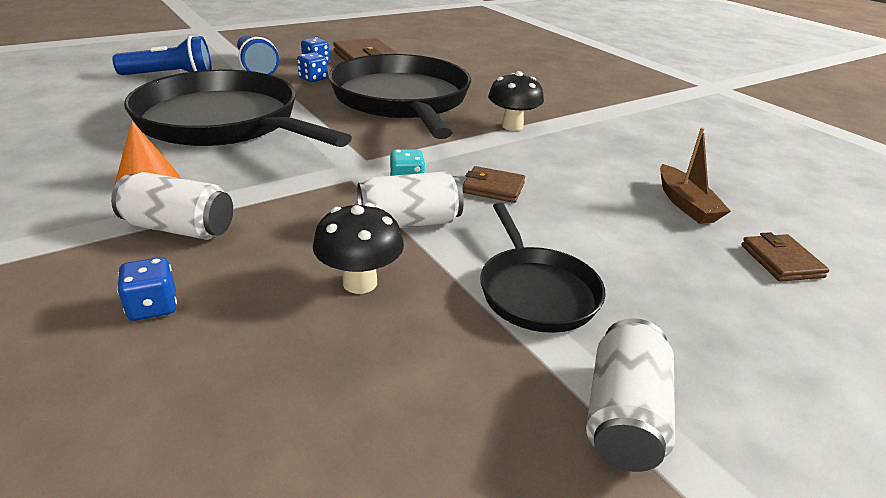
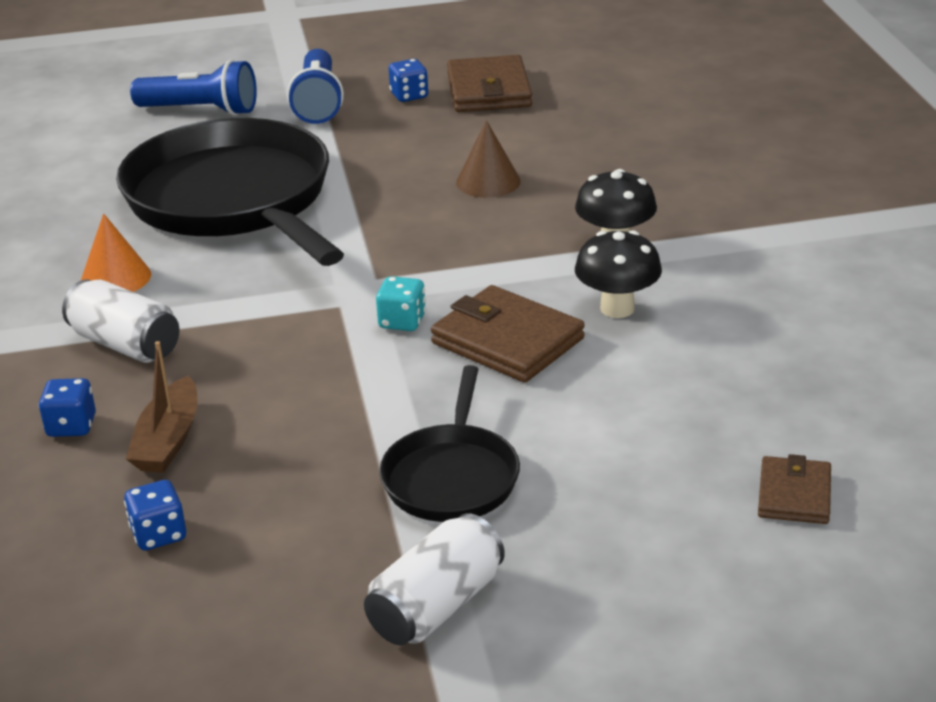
camera: 25 degrees right, 0 degrees up
blue dice [297,52,328,82] -> blue dice moved to [124,480,186,551]
black mushroom [313,203,404,294] -> black mushroom moved to [575,230,662,318]
black pan [329,54,471,139] -> brown cone [456,120,521,198]
white can [357,171,464,228] -> none
brown wallet [462,166,525,203] -> brown wallet [431,285,585,383], size x1.68
brown boat [660,127,731,224] -> brown boat moved to [126,341,197,473]

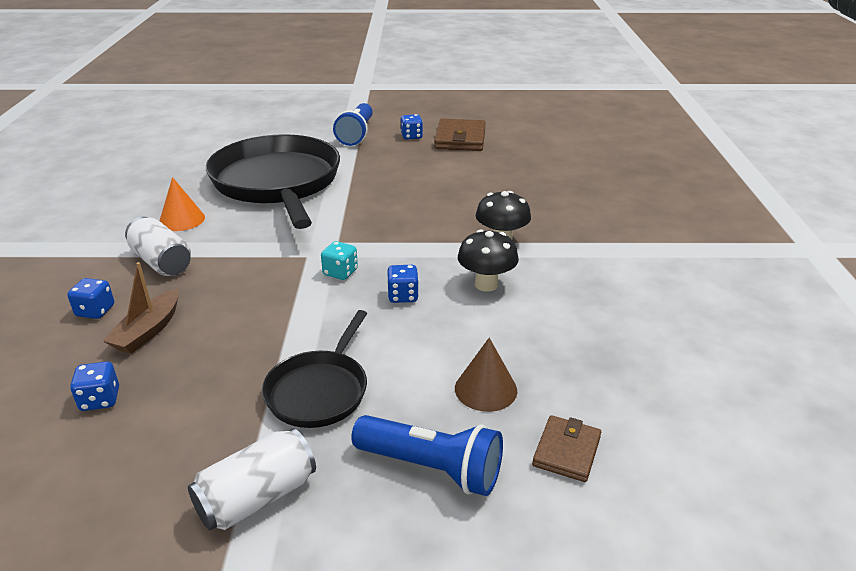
camera: 10 degrees right, 0 degrees up
blue flashlight [130,60,257,116] -> blue flashlight moved to [351,415,503,496]
brown wallet [431,285,585,383] -> blue dice [387,265,419,303]
brown cone [456,120,521,198] -> brown cone moved to [455,338,517,412]

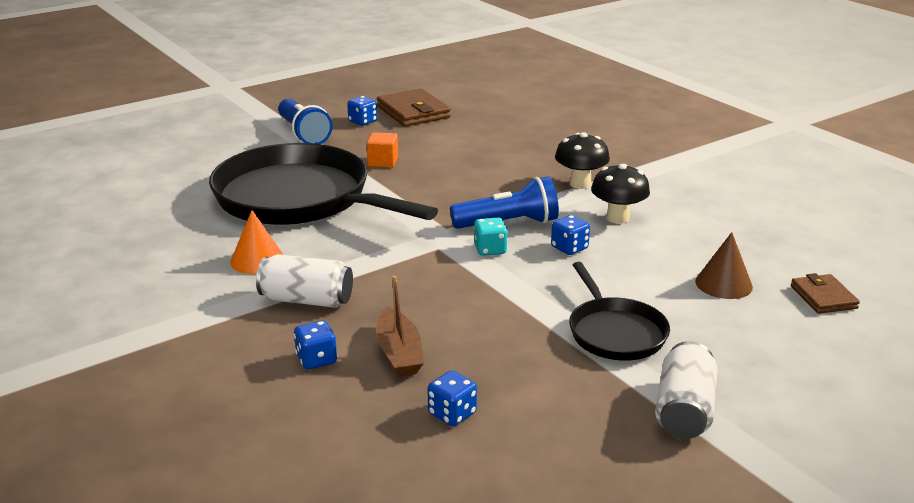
camera: 35 degrees left, 5 degrees down
blue flashlight [351,415,503,496] -> blue flashlight moved to [450,176,559,229]
none -> orange cube [367,132,398,168]

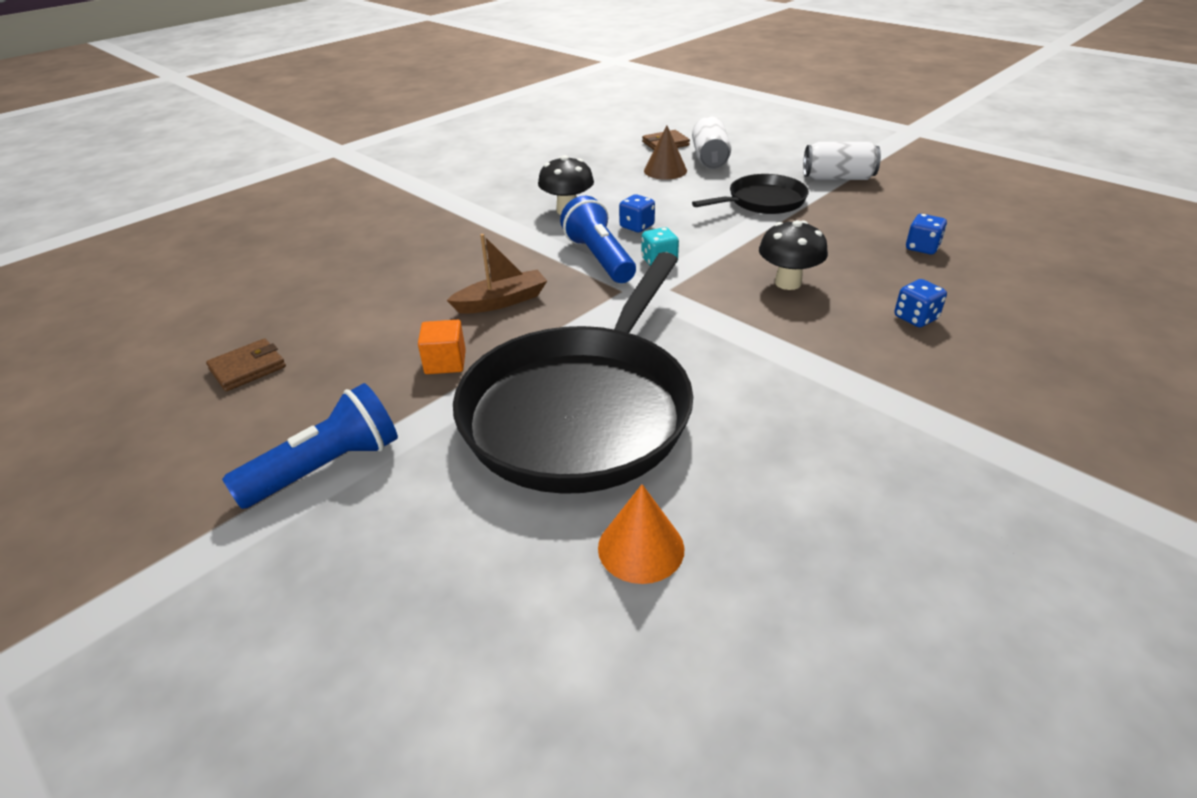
camera: 100 degrees left, 10 degrees up
orange cone [230,210,284,274] -> orange cone moved to [598,484,684,584]
white can [256,254,353,308] -> white can moved to [692,116,731,169]
blue dice [347,96,377,126] -> none
brown boat [376,276,424,377] -> brown boat moved to [447,234,547,314]
brown wallet [377,88,451,127] -> brown wallet [206,338,286,391], size x0.60
black mushroom [555,132,610,189] -> black mushroom moved to [759,220,828,290]

